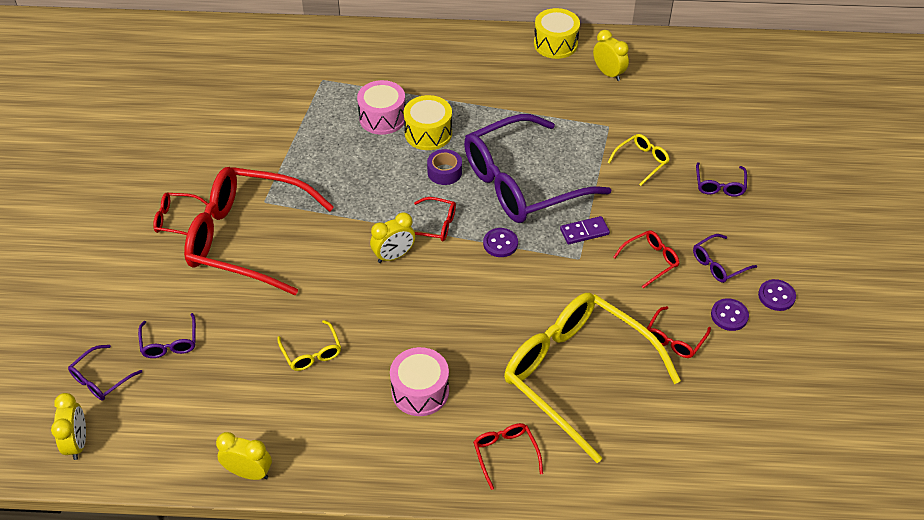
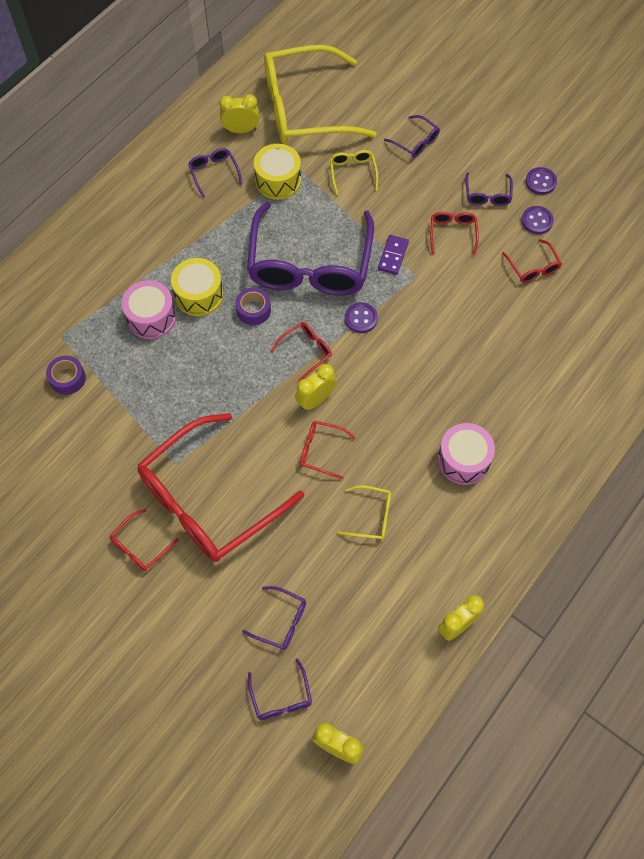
camera: 55 degrees left, 15 degrees up
yellow clock [370,212,415,263] -> yellow clock turned 135 degrees counterclockwise [295,364,336,411]
red glasses [473,423,543,490] -> red glasses moved to [300,421,356,479]
yellow glasses [504,293,681,463] -> yellow glasses moved to [264,45,377,144]
yellow drum [534,8,580,59] -> yellow drum moved to [254,144,301,200]
none -> purple tape [46,356,86,395]
none -> purple glasses [188,148,242,198]

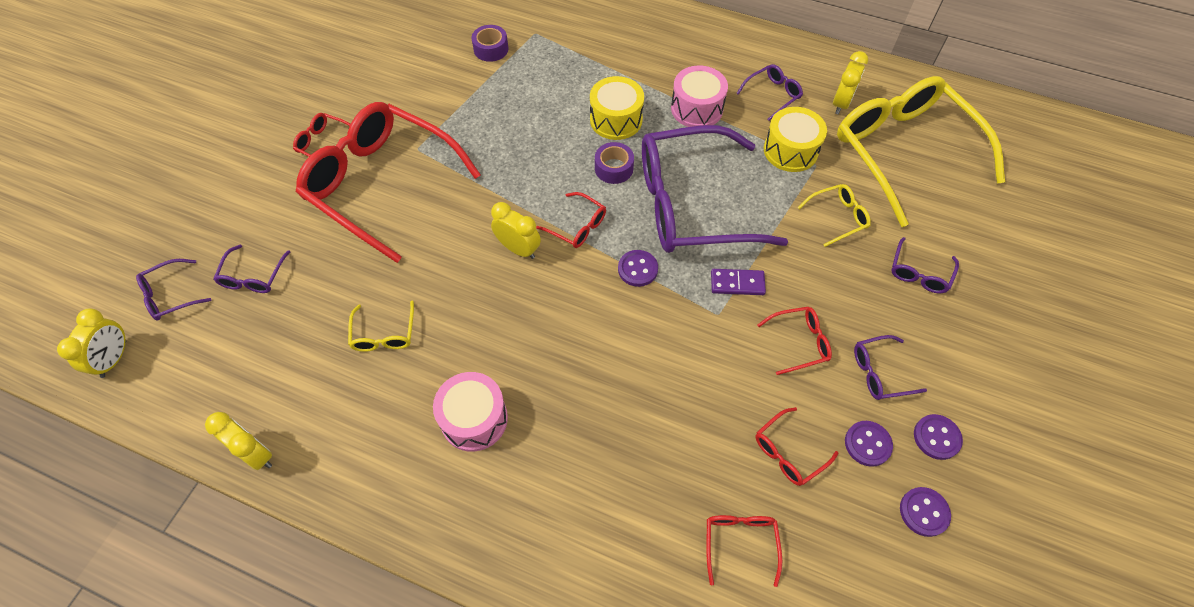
camera: 75 degrees right, 5 degrees down
pink drum [122,280,176,339] -> pink drum moved to [671,65,728,127]
yellow clock [219,94,259,133] -> yellow clock turned 45 degrees clockwise [833,51,868,115]
red glasses [300,421,356,479] -> red glasses moved to [706,515,782,587]
none -> purple button [900,487,951,537]

